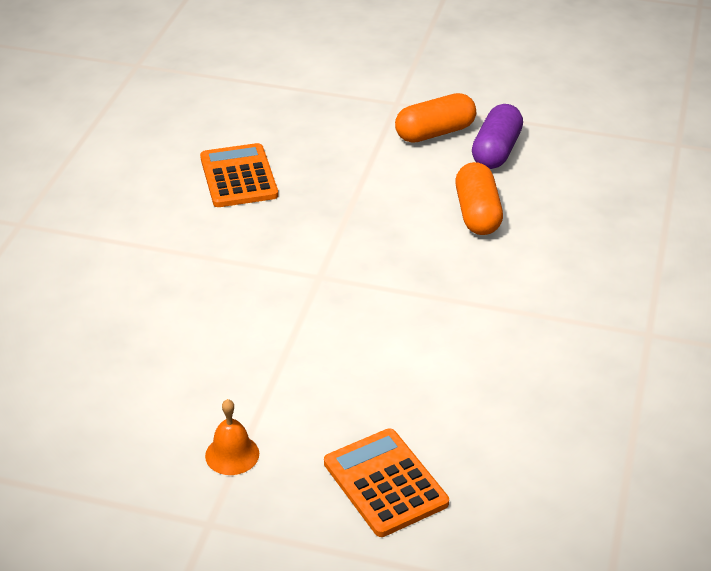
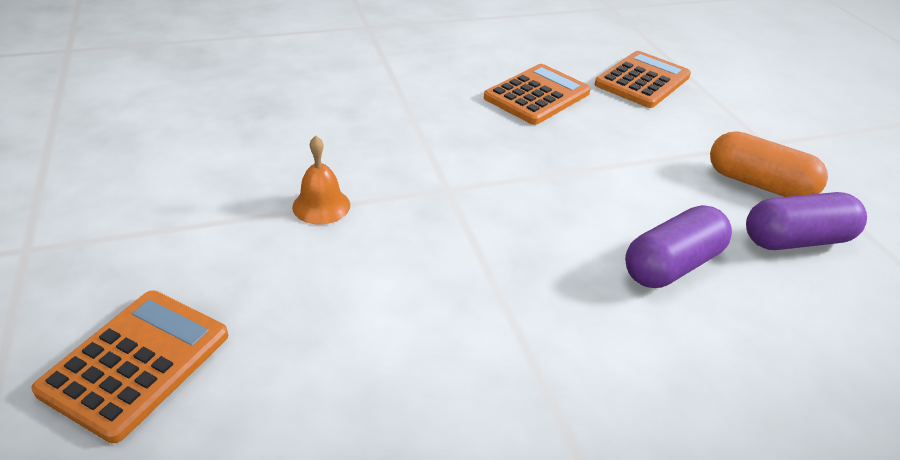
camera: 55 degrees right, 0 degrees up
orange bell [205,399,259,475] -> orange bell moved to [292,136,350,224]
orange capsule [455,162,503,235] -> purple capsule [625,205,732,288]
none -> orange calculator [595,51,691,108]

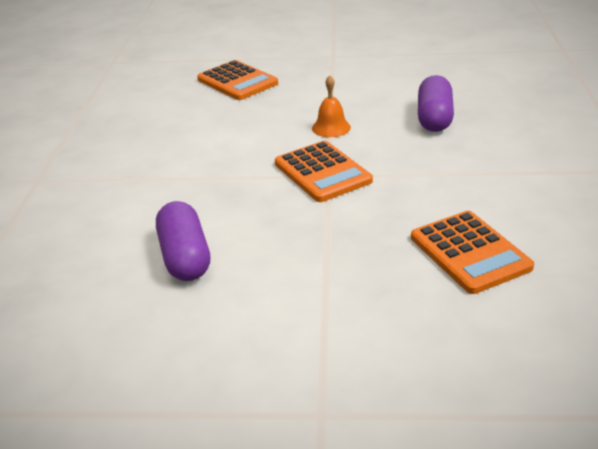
camera: 115 degrees right, 5 degrees down
orange calculator [595,51,691,108] -> orange calculator moved to [275,141,373,202]
orange capsule [710,131,828,197] -> none
purple capsule [746,192,867,250] -> purple capsule moved to [418,75,454,132]

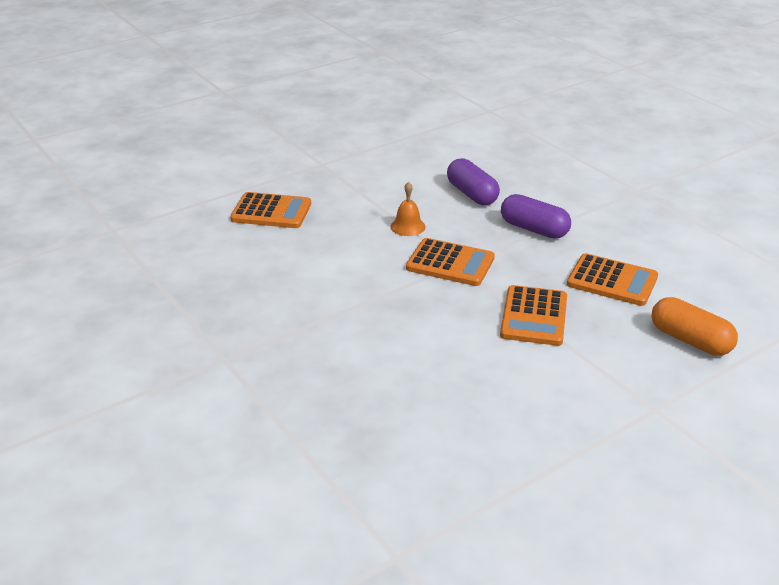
camera: 40 degrees left, 0 degrees up
purple capsule [156,201,210,281] -> purple capsule moved to [501,194,571,239]
none -> orange calculator [500,285,567,346]
none -> orange capsule [651,297,738,356]

